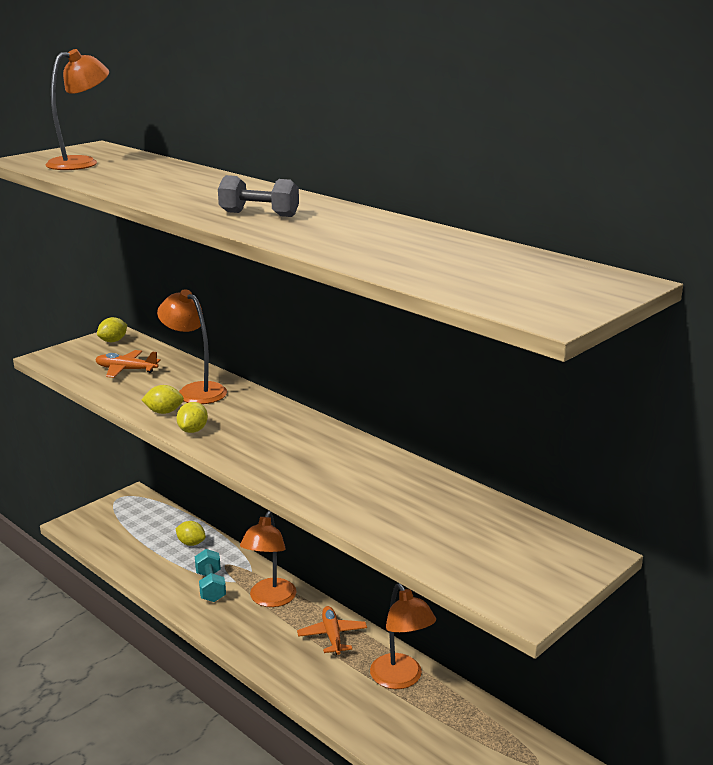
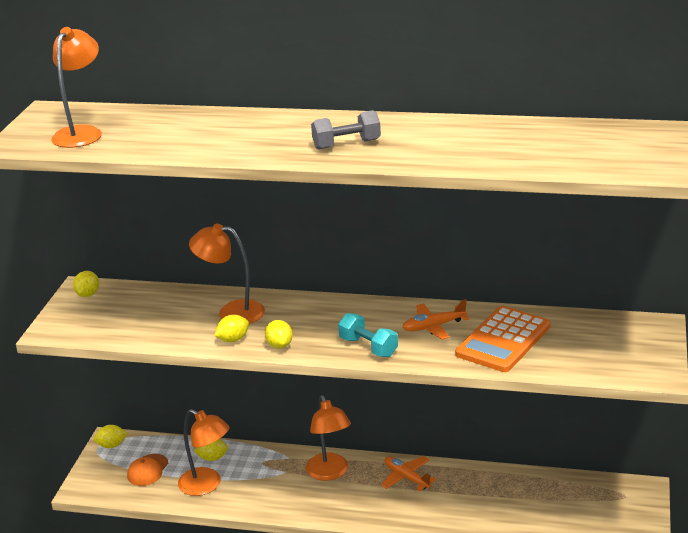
camera: 30 degrees left, 5 degrees up
orange plane [95,350,161,378] -> orange plane moved to [402,299,469,340]
turquoise dumbbell [195,549,226,602] -> turquoise dumbbell moved to [338,313,398,357]
orange lamp [370,583,436,689] -> orange lamp moved to [178,409,230,496]
none -> yellow lemon [94,425,128,448]
none -> orange cap [127,454,169,486]
none -> orange calculator [455,306,551,372]

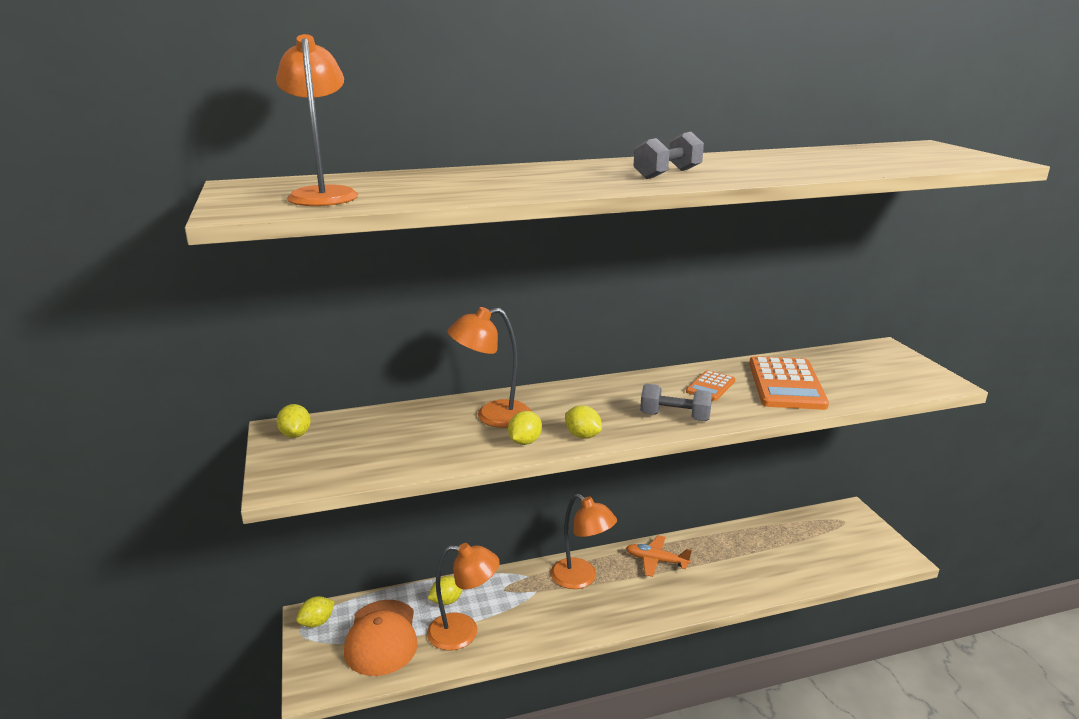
camera: 30 degrees left, 5 degrees down
orange cap [127,454,169,486] -> orange cap [344,600,418,676], size x1.69
turquoise dumbbell [338,313,398,357] -> grey dumbbell [640,384,712,421]
orange plane [402,299,469,340] -> orange calculator [686,370,735,401]

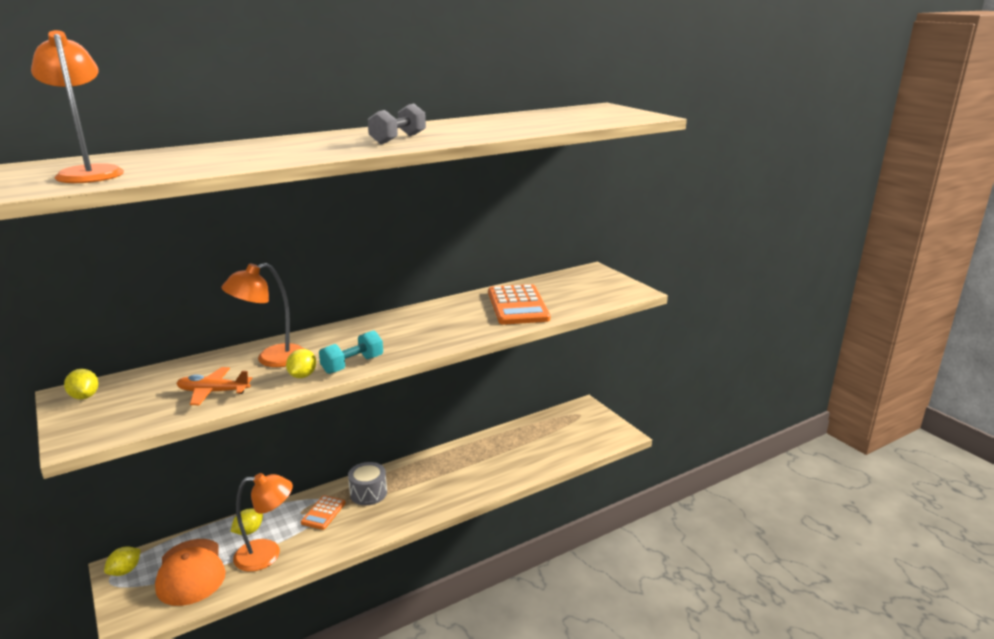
camera: 15 degrees left, 0 degrees up
orange lamp [550,494,617,589] -> grey drum [348,462,387,505]
yellow lemon [565,405,602,438] -> turquoise dumbbell [319,330,383,374]
orange plane [626,535,692,577] -> orange plane moved to [177,367,252,405]
grey dumbbell [640,384,712,421] -> none
orange calculator [686,370,735,401] -> orange calculator moved to [301,495,346,530]

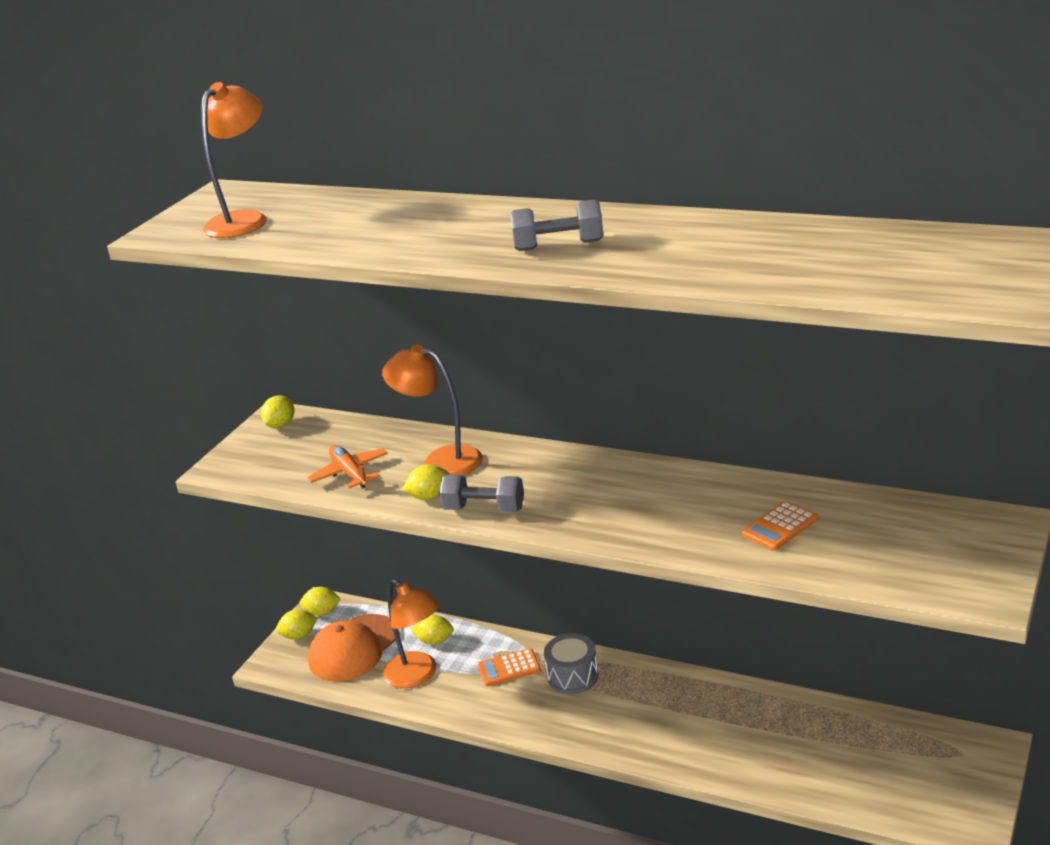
camera: 60 degrees right, 5 degrees up
turquoise dumbbell [319,330,383,374] -> grey dumbbell [439,474,524,512]
orange calculator [488,284,550,325] -> orange calculator [742,501,818,550], size x0.53
none -> yellow lemon [276,609,318,640]

